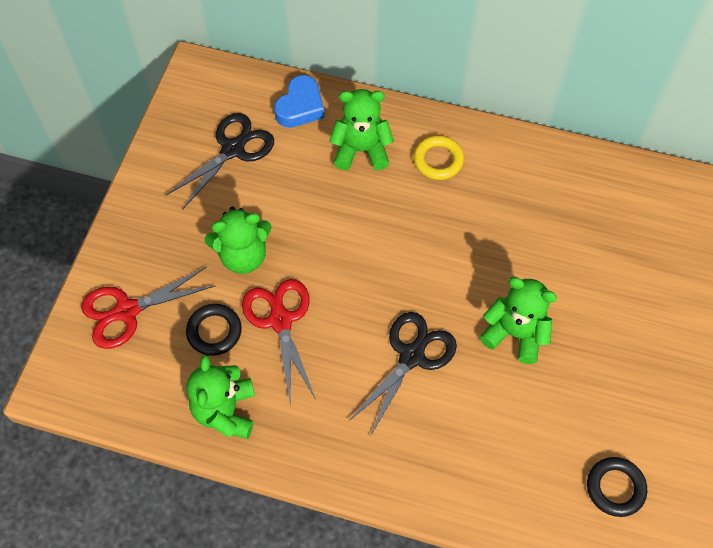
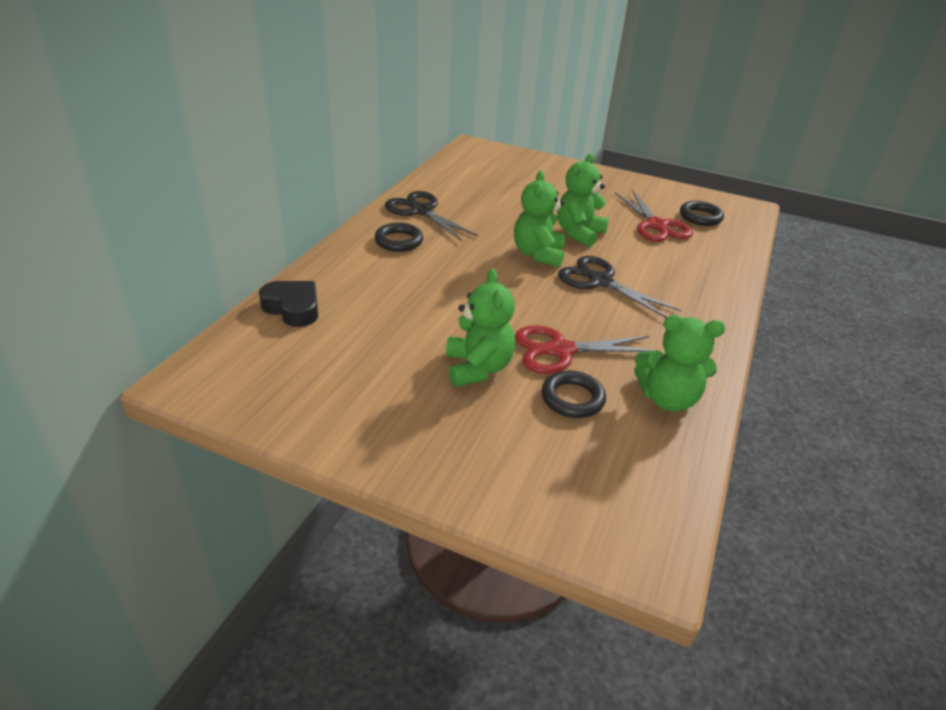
camera: 85 degrees left, 25 degrees down
red scissors [81,266,215,349] -> red scissors moved to [615,190,693,242]
black scissors [165,113,274,210] -> black scissors moved to [385,191,479,241]
blue heart [274,75,324,128] -> black heart [259,281,318,327]
green teddy bear [329,89,394,170] -> green teddy bear moved to [514,170,565,267]
yellow ring [414,135,464,180] -> black ring [375,222,423,252]

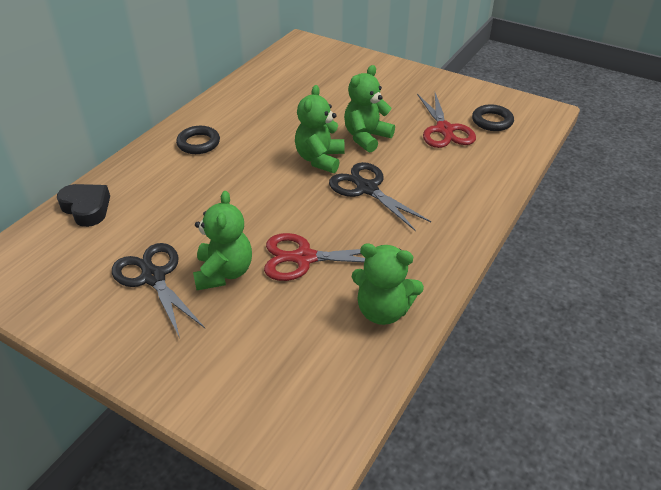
camera: 10 degrees right, 5 degrees up
black scissors [385,191,479,241] -> black scissors moved to [112,243,205,338]
black ring [541,370,606,418] -> none

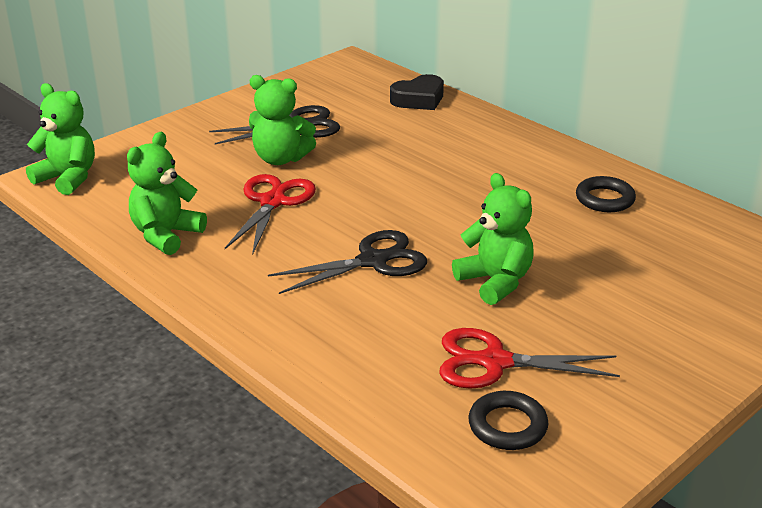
camera: 105 degrees right, 10 degrees down
black ring [176,126,220,154] -> black ring moved to [576,176,636,212]
green teddy bear [295,85,344,173] -> green teddy bear moved to [26,83,95,195]

